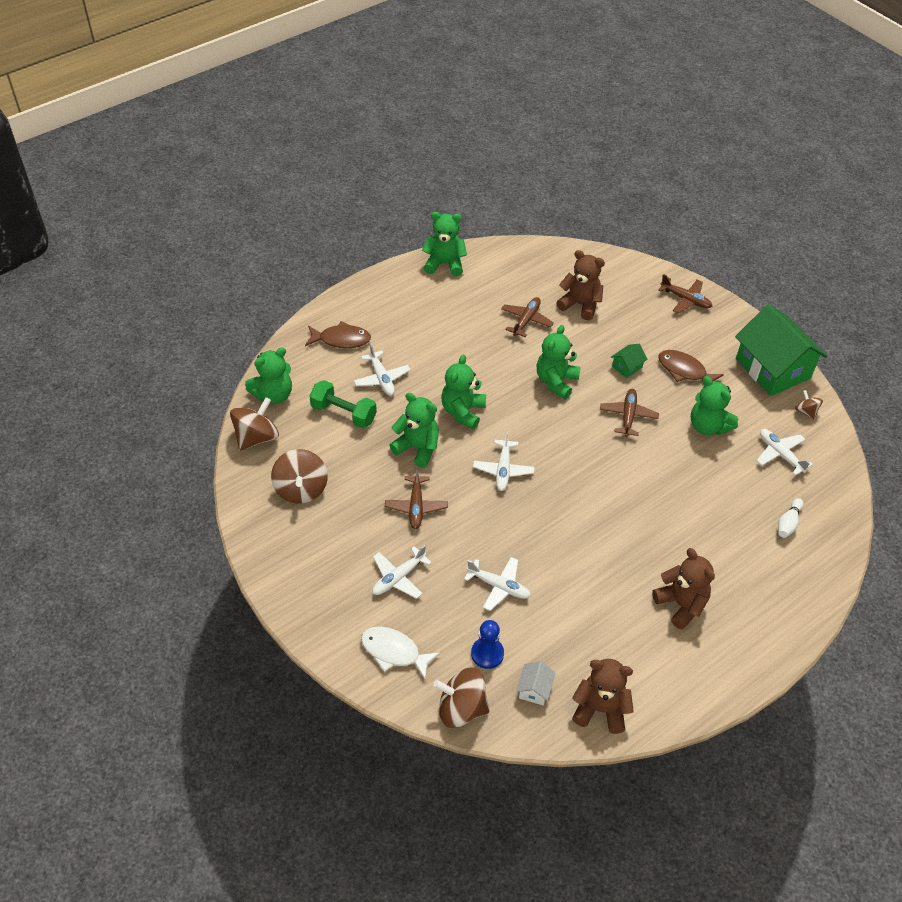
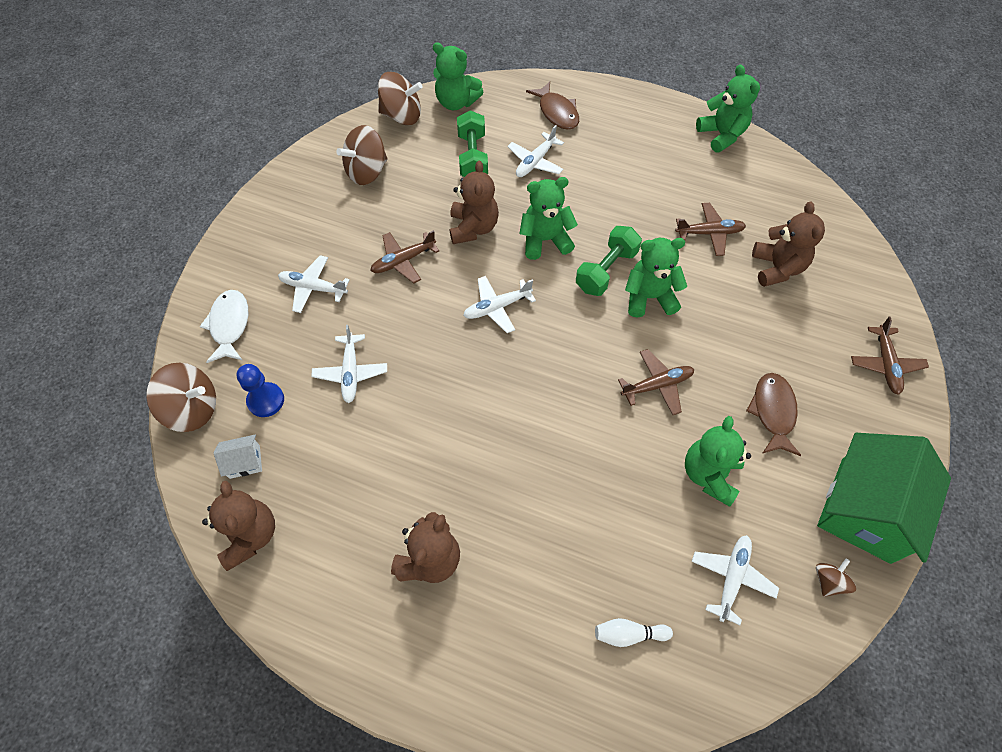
camera: 60 degrees right, 10 degrees up
green teddy bear [389,393,439,468] -> brown teddy bear [450,160,499,244]
brown spinning top [433,668,490,728] -> brown spinning top turned 120 degrees clockwise [146,363,216,432]
green house [611,344,647,378] -> none
none -> green dumbbell [576,226,642,296]

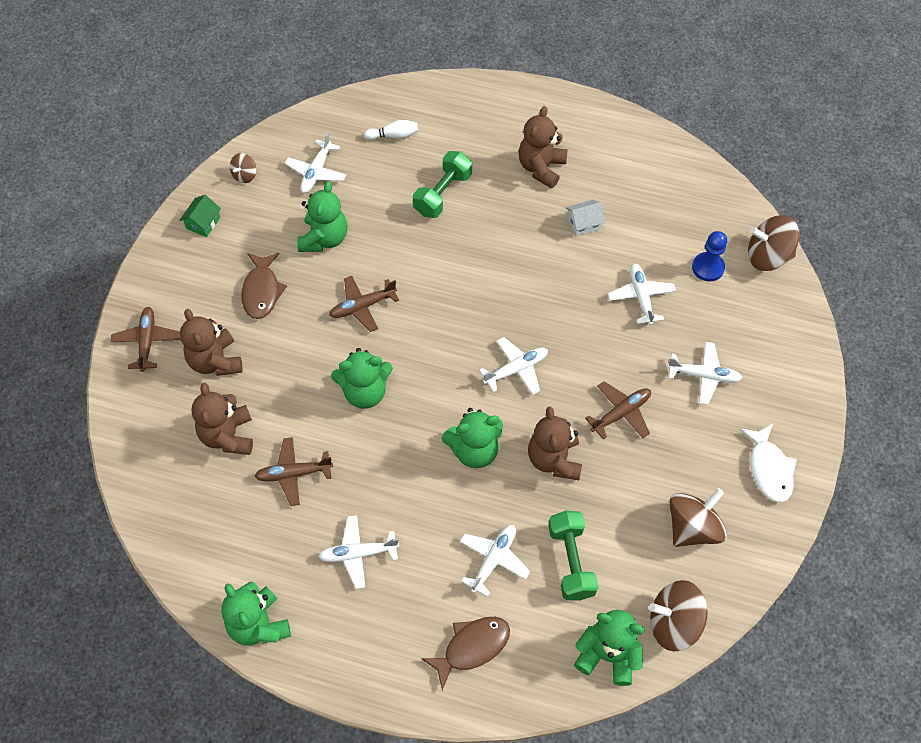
camera: 175 degrees right, 0 degrees up
white fish [200,290,248,363] -> white fish moved to [740,423,797,503]
brown teddy bear [202,481,275,571] -> brown teddy bear moved to [180,309,243,376]
white house [214,434,262,479] -> white house moved to [566,200,605,237]
brown fish [526,82,579,130] -> brown fish turned 90 degrees clockwise [421,617,510,690]
green dumbbell [576,226,642,296] -> green dumbbell moved to [413,151,472,218]
green house [817,433,951,564] -> green house [180,195,221,237], size x0.40
none -> white plane [318,515,399,589]

